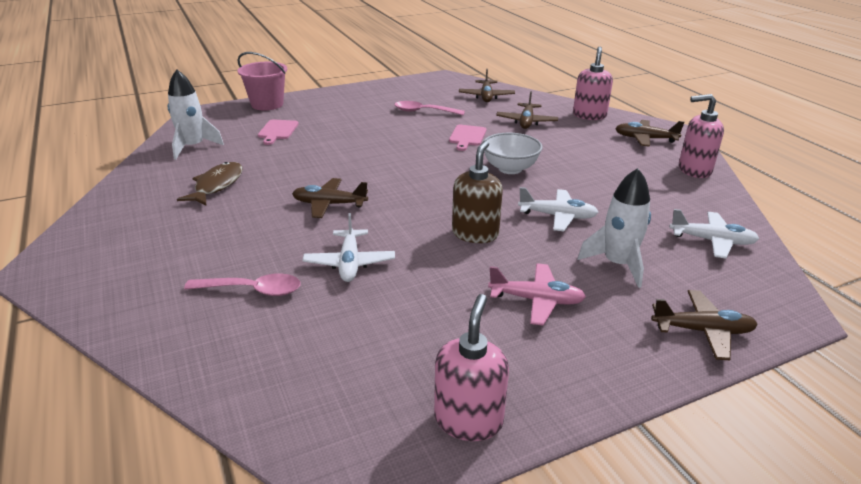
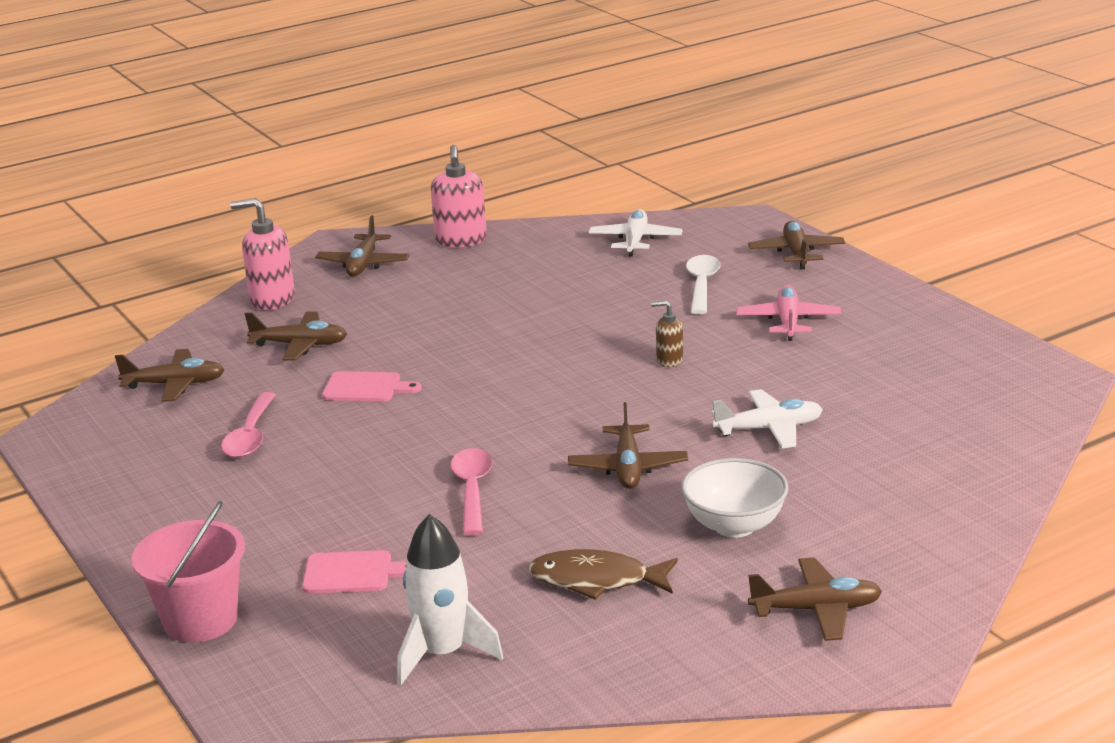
camera: 95 degrees left, 5 degrees down
pink spoon [184,273,301,296] -> pink spoon moved to [451,448,493,536]
pink soap dispenser [434,294,509,441] -> none
brown soap dispenser [452,140,503,243] -> brown soap dispenser [651,301,683,367], size x0.55
white bowl [483,133,543,174] -> white bowl moved to [681,458,788,538]
white plane [518,187,599,231] -> none
white rocket [577,168,651,288] -> white spoon [686,255,721,314]
none -> brown plane [748,557,882,641]

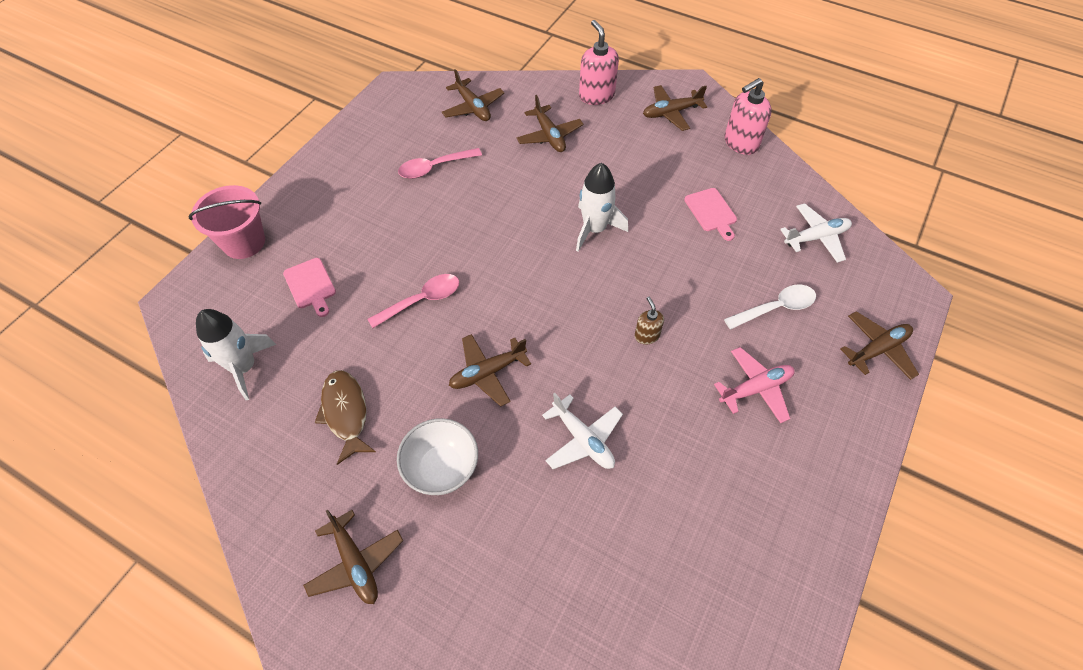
camera: 60 degrees right, 30 degrees up
pink cutting board [322,371,422,402] -> pink cutting board moved to [684,188,737,241]
none -> white rocket [576,163,628,252]

